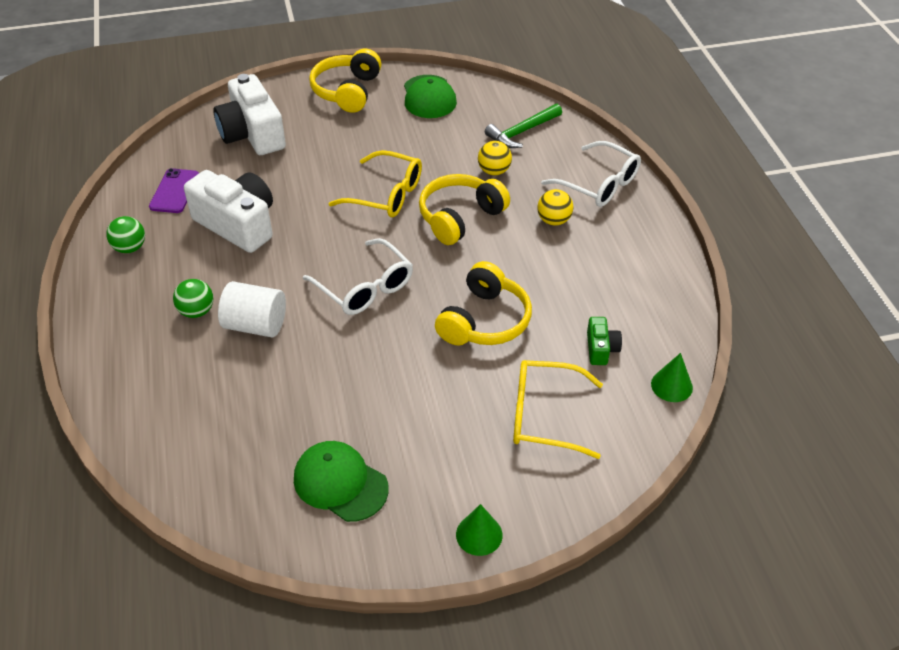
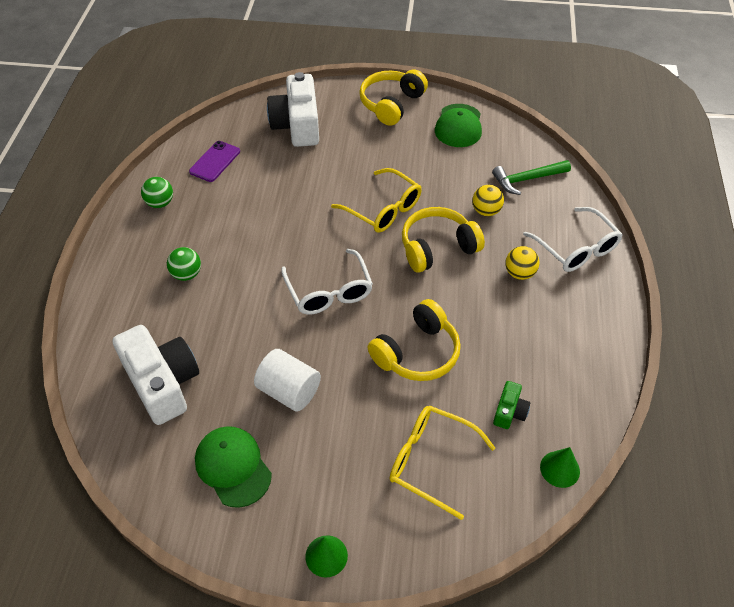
camera: 20 degrees right, 5 degrees up
white camera [184,170,273,253] -> white camera moved to [113,325,199,425]
white cylinder [218,281,286,337] -> white cylinder moved to [254,349,321,412]

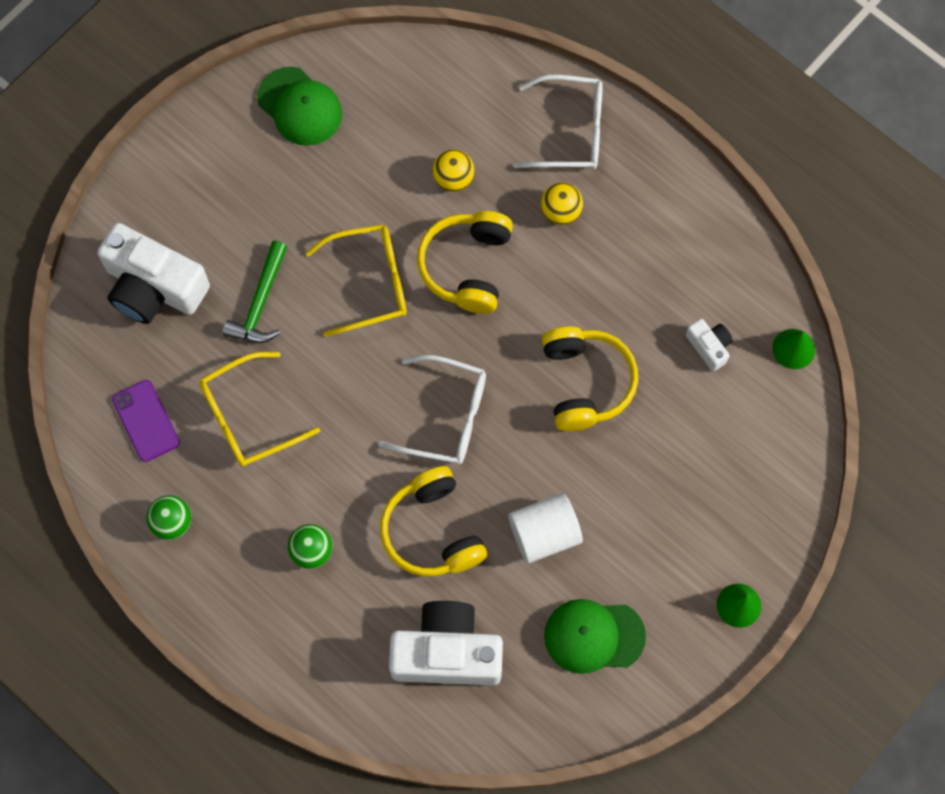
camera: 55 degrees left, 20 degrees up
yellow headphones [359,70,428,126] -> yellow headphones moved to [380,466,487,576]
yellow glasses [390,406,495,520] -> yellow glasses moved to [199,352,320,467]
green hammer [492,160,571,195] -> green hammer moved to [223,241,287,343]
green camera [493,381,530,429] -> white camera [686,319,733,371]

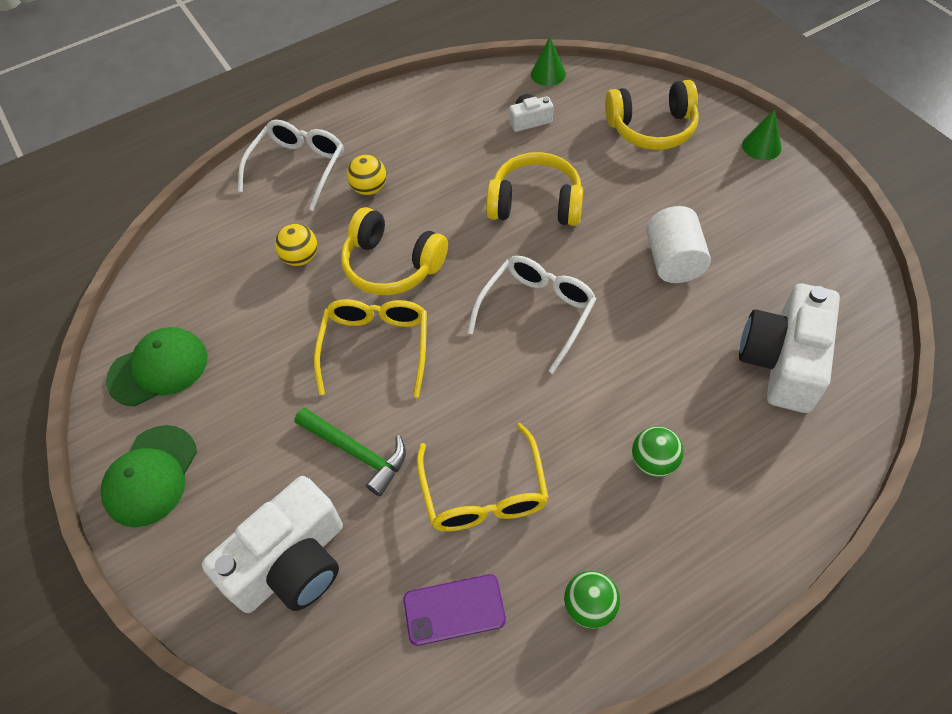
camera: 70 degrees left, 15 degrees down
yellow headphones [380,466,487,576] -> yellow headphones moved to [605,80,699,150]
green cap [544,599,646,674] -> green cap moved to [101,425,197,527]

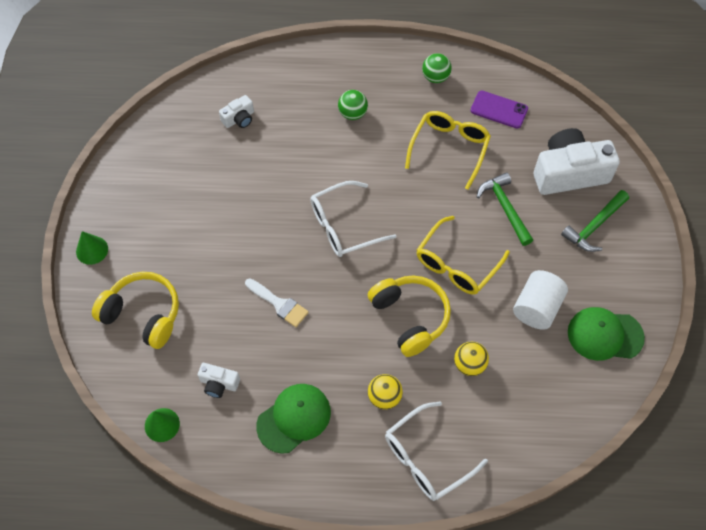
camera: 150 degrees left, 5 degrees up
green cap [101,425,197,527] -> green cap moved to [256,384,331,454]
yellow headphones [486,152,583,226] -> white brush [245,279,309,327]
white cylinder [646,206,711,283] -> white cylinder moved to [513,270,568,330]
white camera [739,284,840,413] -> white camera [219,95,254,128], size x0.46
none -> green hammer [561,190,629,252]

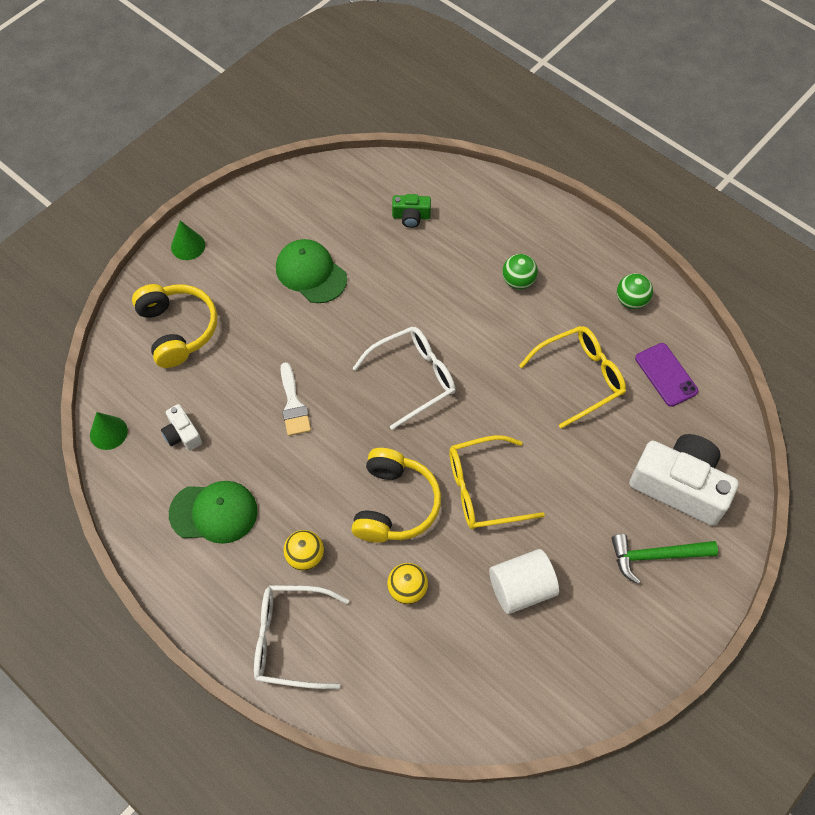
camera: 40 degrees right, 0 degrees up
white camera [219,95,254,128] -> green camera [392,194,431,228]
white glasses [310,181,396,257] -> white glasses turned 135 degrees clockwise [352,327,456,430]
green hammer [477,172,533,246] -> none
green cap [568,307,645,361] -> green cap moved to [276,239,347,303]

